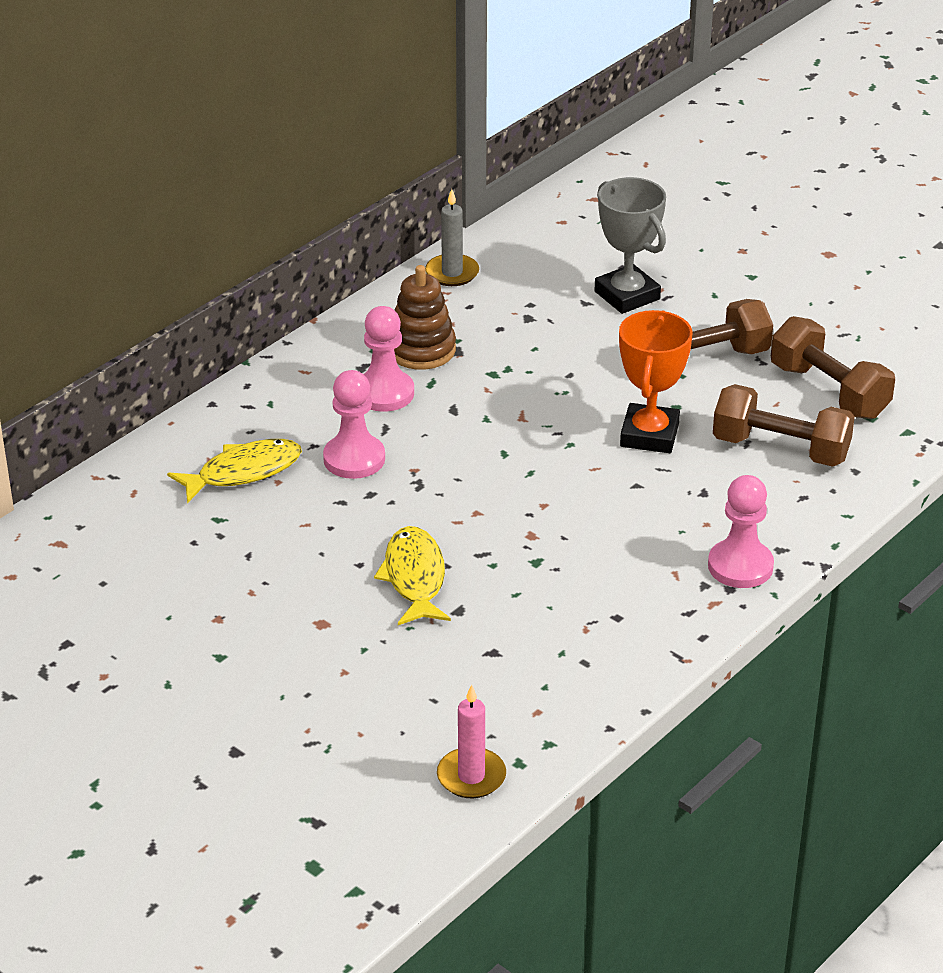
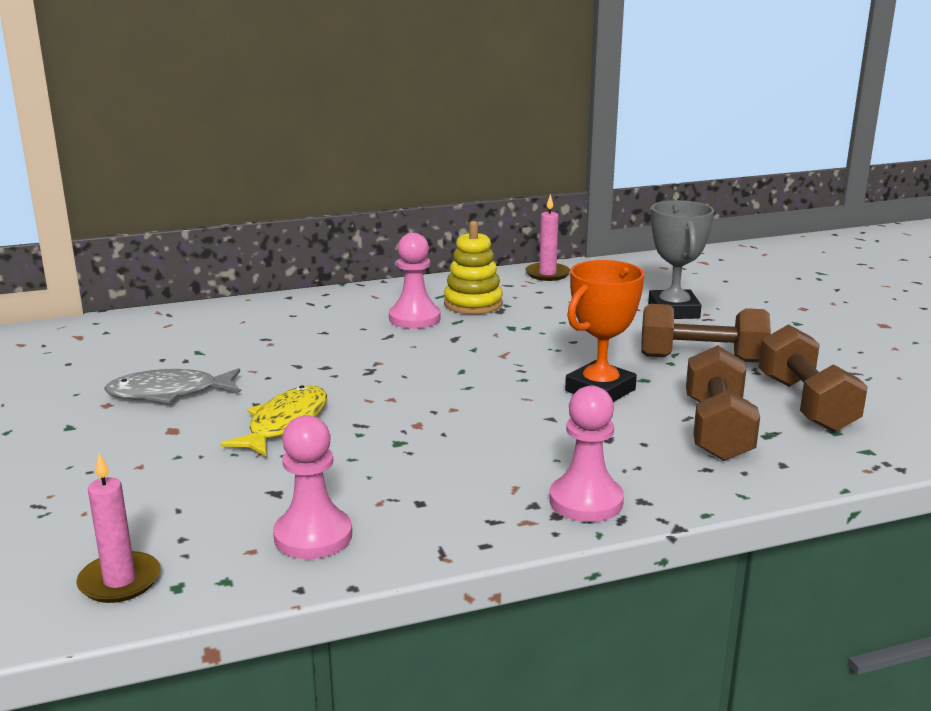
camera: 30 degrees right, 15 degrees down
yellow fish [167,439,302,503] -> none
pink pawn [323,370,385,479] -> pink pawn moved to [273,415,352,559]
brown stacking toy [394,265,456,370] -> yellow stacking toy [444,221,503,314]
grey candle [425,189,479,286] -> pink candle [525,194,570,281]
brown dumbbell [713,384,855,467] -> brown dumbbell turned 45 degrees clockwise [686,345,760,461]
none -> grey fish [104,368,240,403]

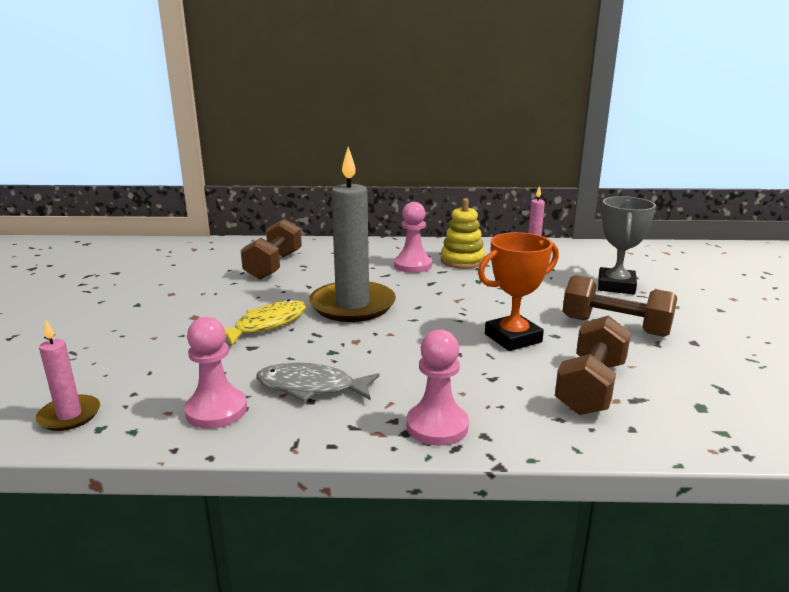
camera: 20 degrees right, 0 degrees up
grey fish [104,368,240,403] -> grey fish moved to [256,363,380,402]
brown dumbbell [758,324,868,432] -> brown dumbbell moved to [241,219,302,280]
none -> grey candle [309,147,396,322]

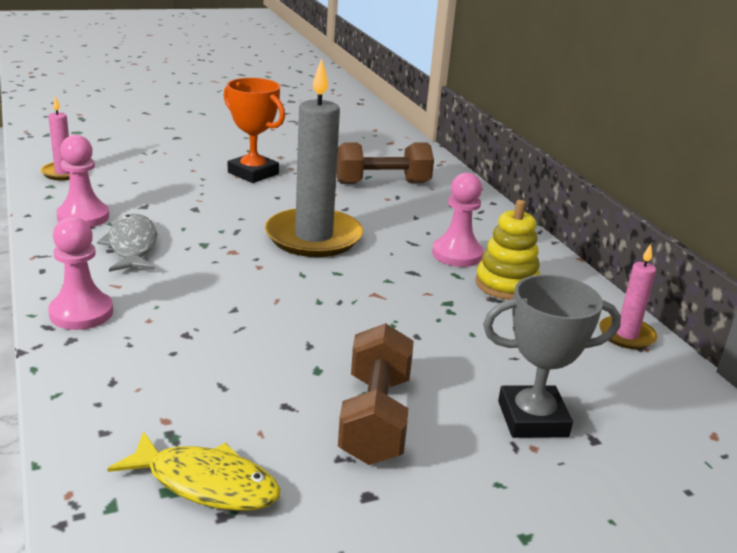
camera: 65 degrees right, 5 degrees up
yellow fish [224,299,306,345] -> yellow fish moved to [107,431,281,511]
orange trophy [478,232,559,351] -> orange trophy moved to [224,78,285,183]
brown dumbbell [555,315,631,415] -> none

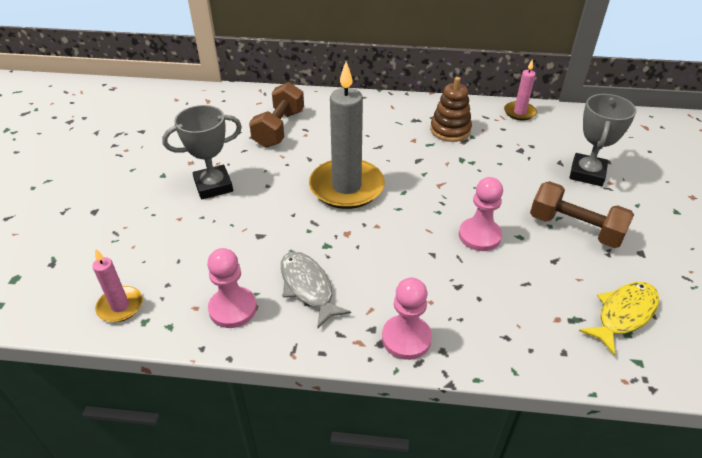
camera: 60 degrees left, 15 degrees up
grey fish [97,214,157,272] -> grey fish turned 45 degrees clockwise [281,251,351,329]
orange trophy [224,78,285,183] -> grey trophy [162,105,242,199]
pink pawn [432,172,484,267] -> pink pawn moved to [459,177,503,251]
yellow stacking toy [475,200,540,300] -> brown stacking toy [430,77,472,142]

